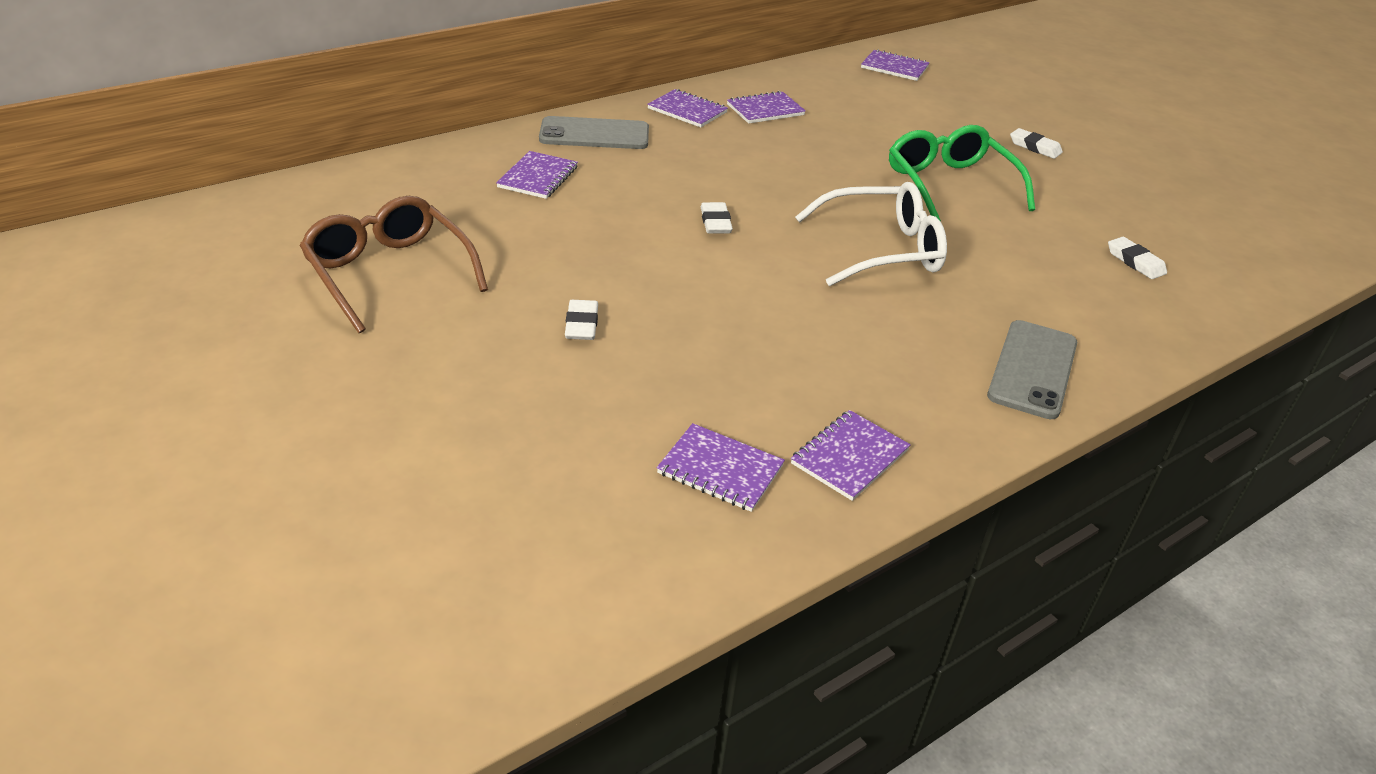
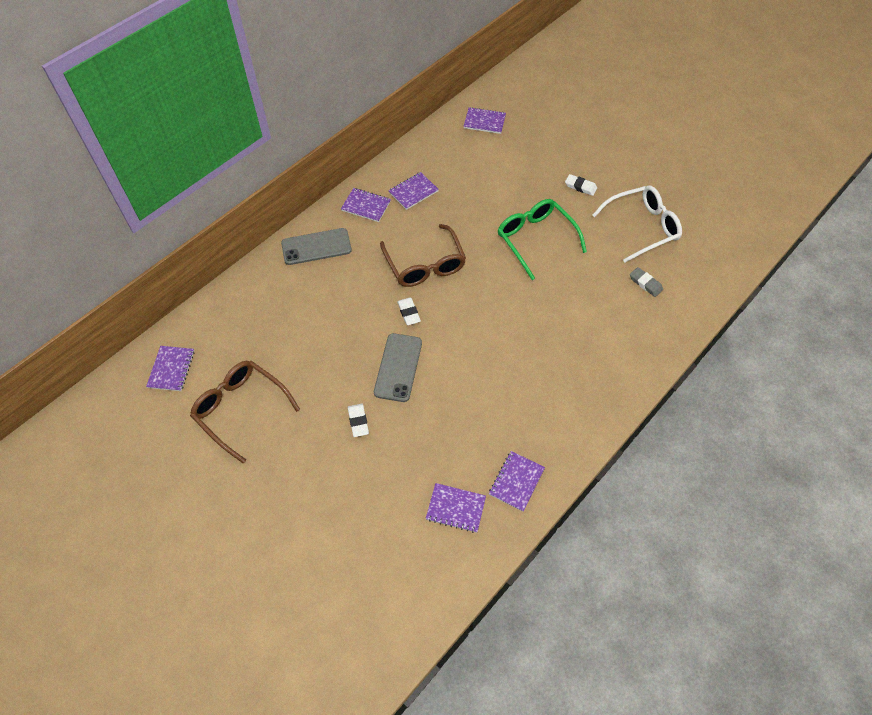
camera: 10 degrees left, 20 degrees up
purple notebook [496,151,578,199] -> purple notebook moved to [146,346,194,391]
white glasses [795,182,947,286] -> white glasses moved to [592,185,682,262]
grey phone [987,320,1077,419] -> grey phone moved to [374,333,422,402]
white eraser [1108,237,1167,279] -> grey eraser [630,267,663,297]
none -> brown glasses [380,224,466,287]

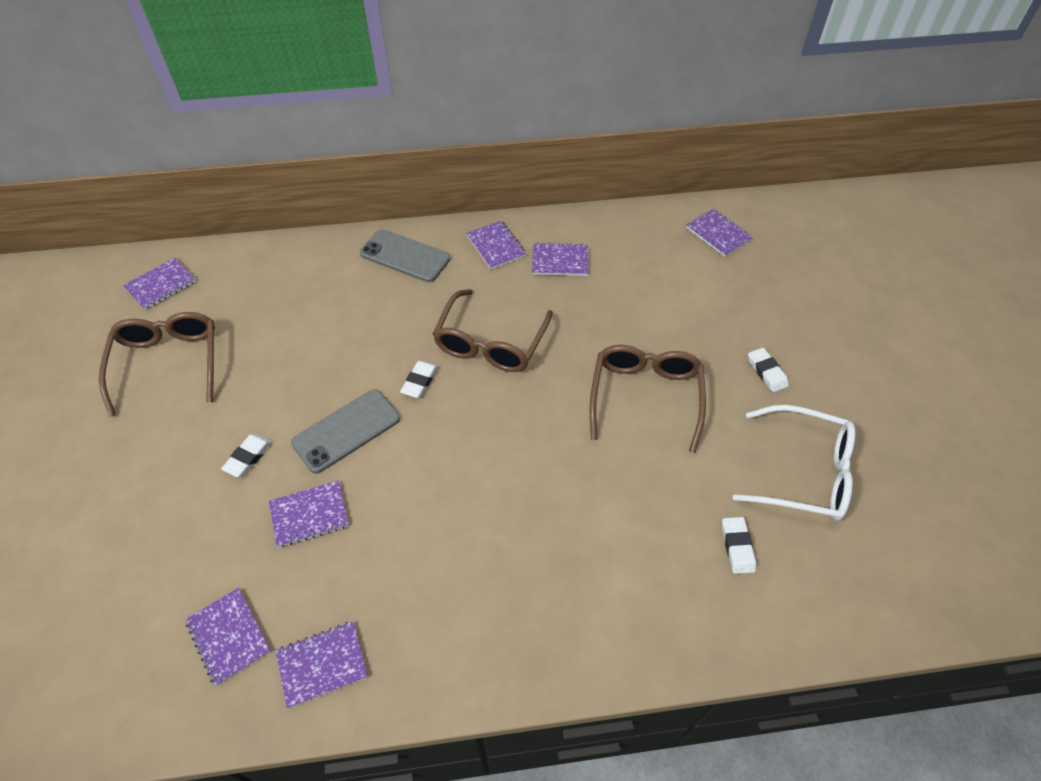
camera: 40 degrees right, 5 degrees down
green glasses [498,199,587,280] -> brown glasses [590,345,706,453]
grey eraser [630,267,663,297] -> white eraser [722,517,756,574]
none -> purple notebook [269,481,349,548]

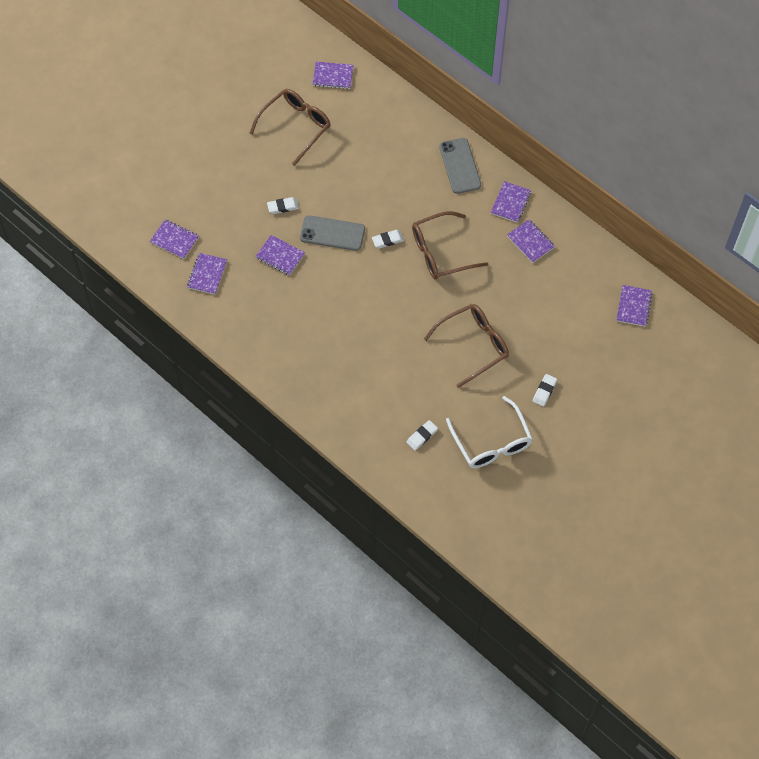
camera: 50 degrees right, 10 degrees up
purple notebook [275,621,368,708] -> purple notebook moved to [150,220,199,259]

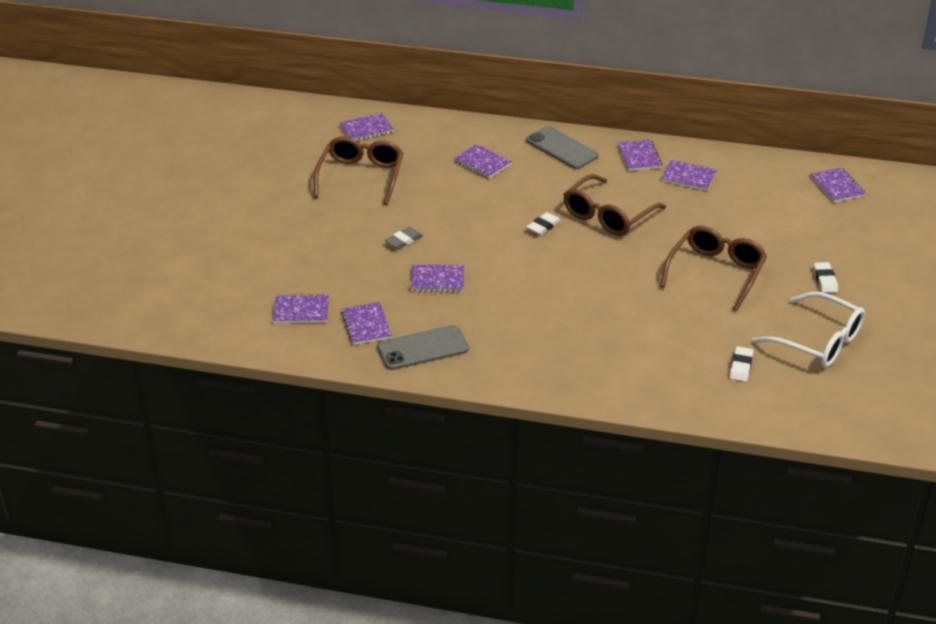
camera: 30 degrees left, 25 degrees down
white eraser [267,197,299,214] -> grey eraser [385,227,423,250]
grey phone [300,215,365,251] -> grey phone moved to [377,325,469,370]
none -> purple notebook [454,144,512,178]

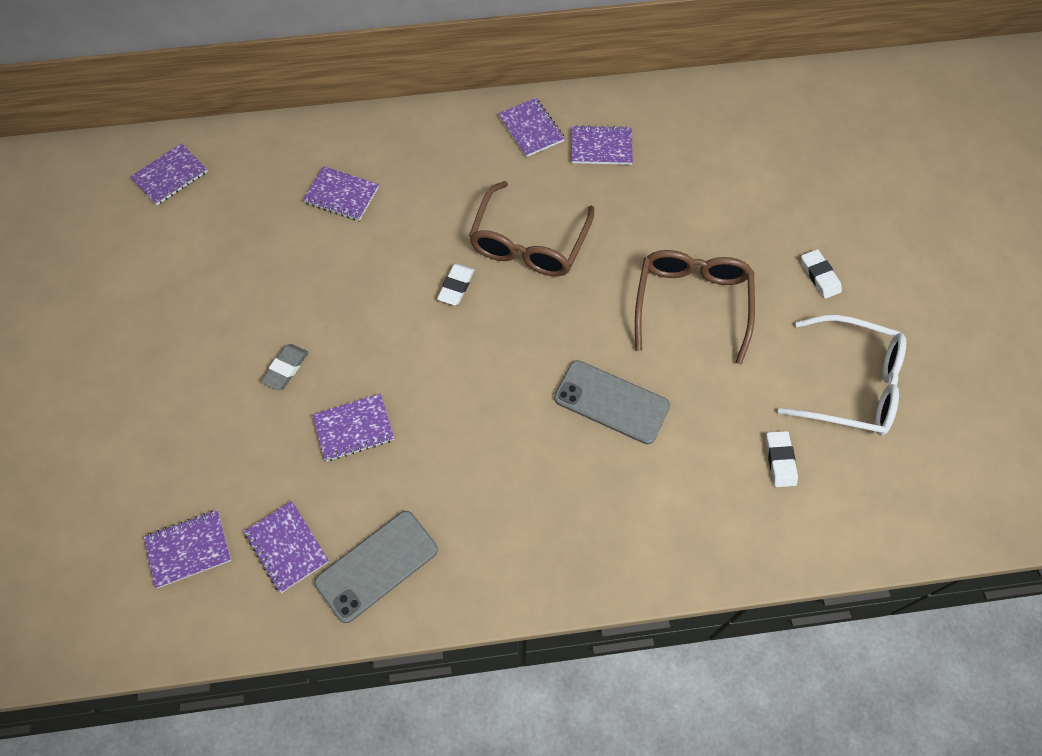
camera: 20 degrees left, 25 degrees up
brown glasses [313,137,403,205] -> none
grey phone [526,126,599,169] -> grey phone moved to [554,360,670,444]
purple notebook [811,168,866,202] -> none

